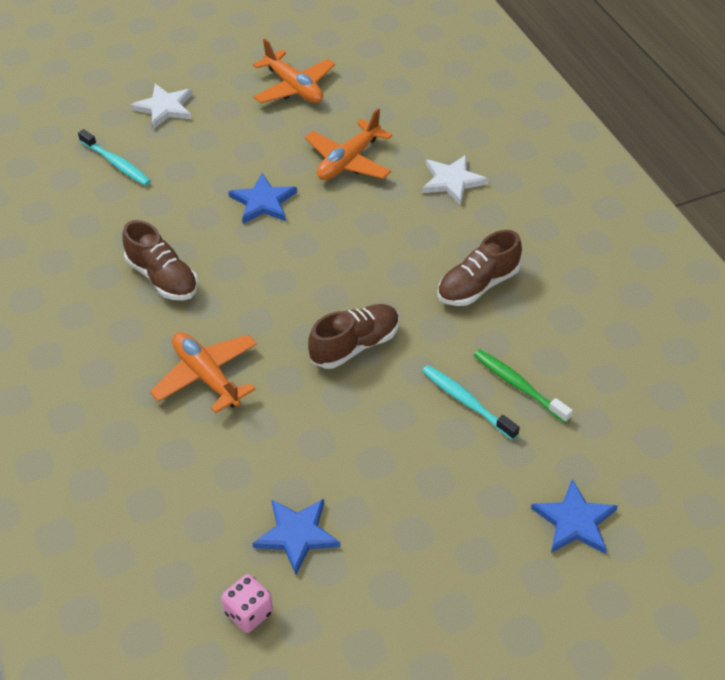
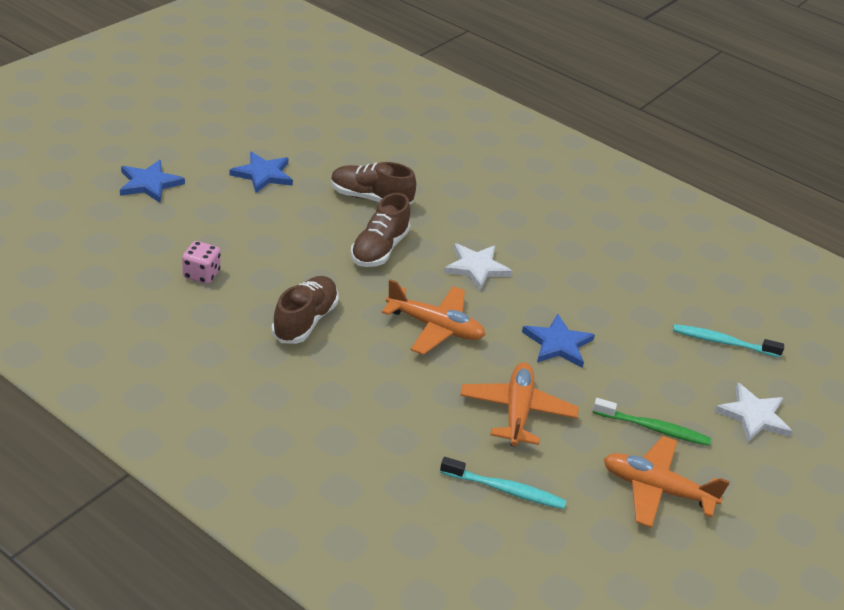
camera: 145 degrees right, 10 degrees down
brown shoe [122,220,198,300] -> brown shoe moved to [331,162,416,204]
orange plane [150,332,257,413] -> orange plane moved to [382,279,486,355]
pink dice [222,574,273,633] -> pink dice moved to [182,241,221,284]
blue star [253,499,340,575] -> blue star moved to [229,152,293,193]
white star [422,155,489,205] -> white star moved to [444,243,513,290]
turquoise toothbrush [422,365,520,440] -> turquoise toothbrush moved to [440,457,566,509]
green toothbrush [474,349,573,423] -> green toothbrush moved to [593,398,711,446]

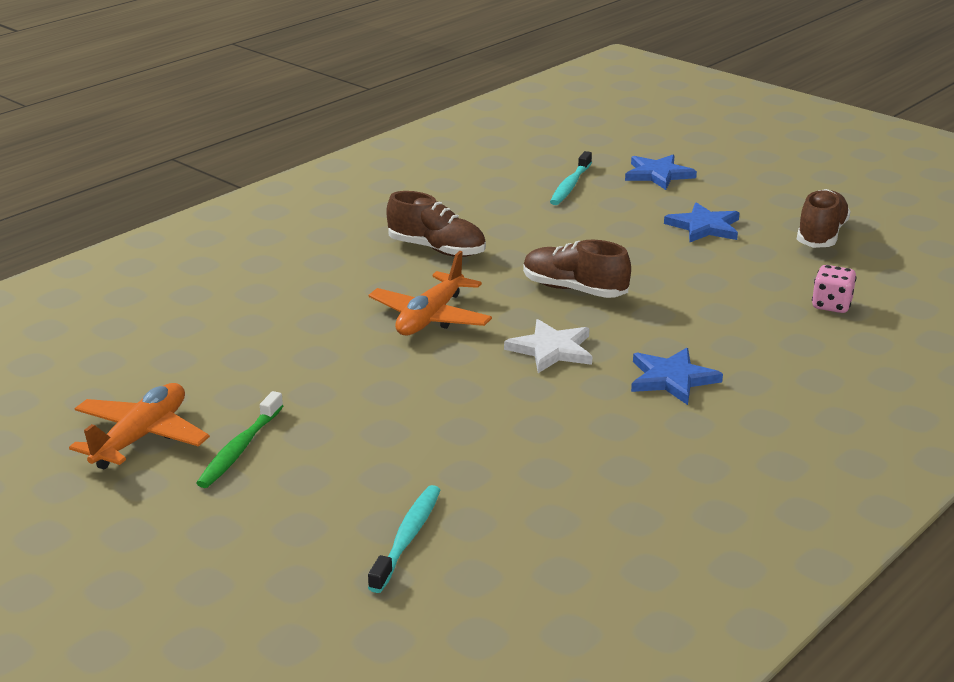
camera: 100 degrees right, 10 degrees down
pink dice [182,241,221,284] -> pink dice moved to [812,265,857,313]
brown shoe [331,162,416,204] -> brown shoe moved to [797,189,851,248]
turquoise toothbrush [440,457,566,509] -> turquoise toothbrush moved to [550,151,592,205]
orange plane [460,362,579,446] -> none
blue star [522,314,595,368] -> blue star moved to [631,348,723,405]
white star [715,383,793,442] -> none

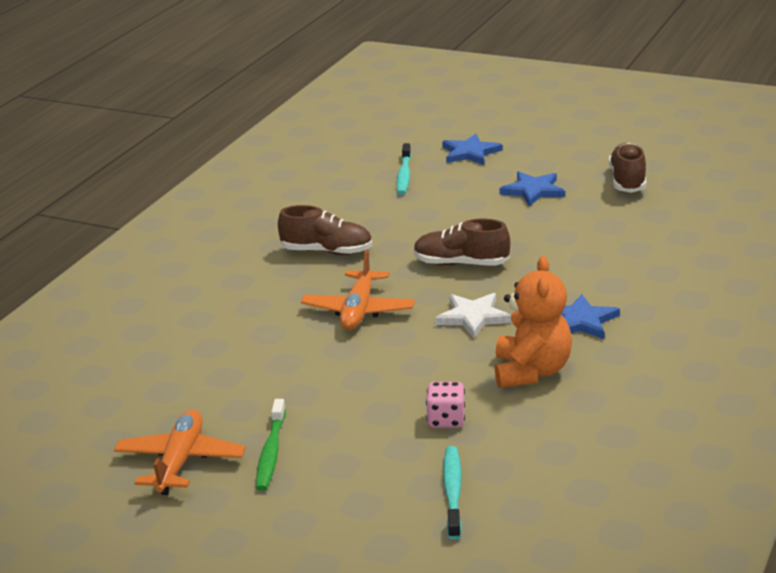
camera: 15 degrees left, 0 degrees up
pink dice [812,265,857,313] -> pink dice moved to [426,382,465,428]
none -> orange teddy bear [495,256,572,388]

